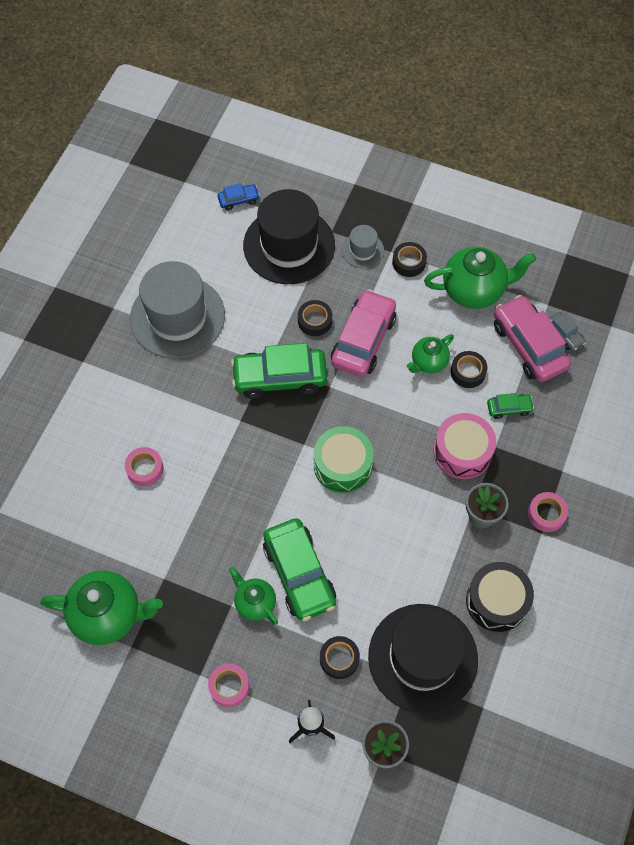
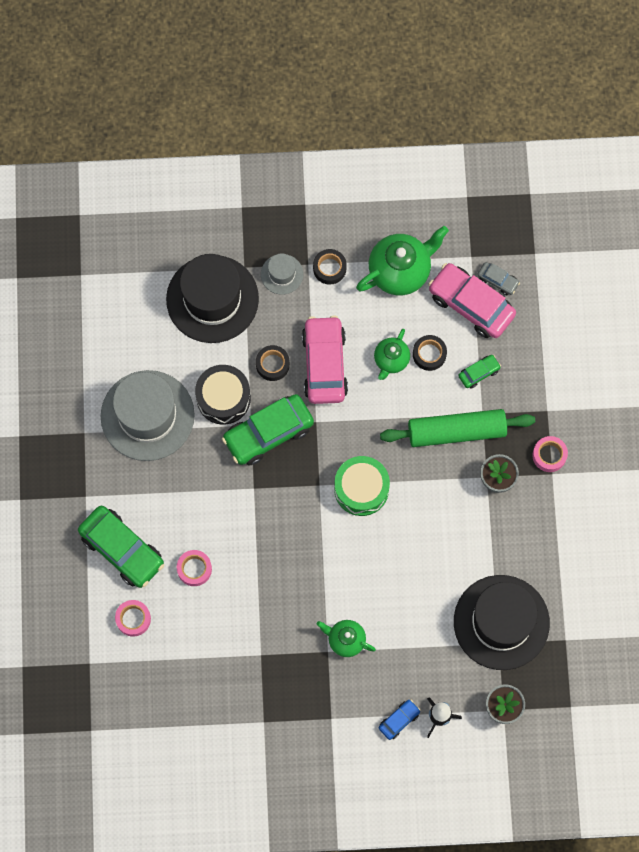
camera: 25 degrees left, 10 degrees up
green teapot [40,571,163,645] -> none
pink tape [208,664,250,707] -> pink tape moved to [115,600,151,637]
blue car [218,183,260,210] -> blue car moved to [379,699,421,740]
green car [263,518,336,621] -> green car moved to [78,506,164,588]
black tape [320,636,360,679] -> none
pink drum [434,413,496,479] -> green rolling pin [380,409,535,447]
black drum [466,562,534,632] -> black drum moved to [195,365,251,425]

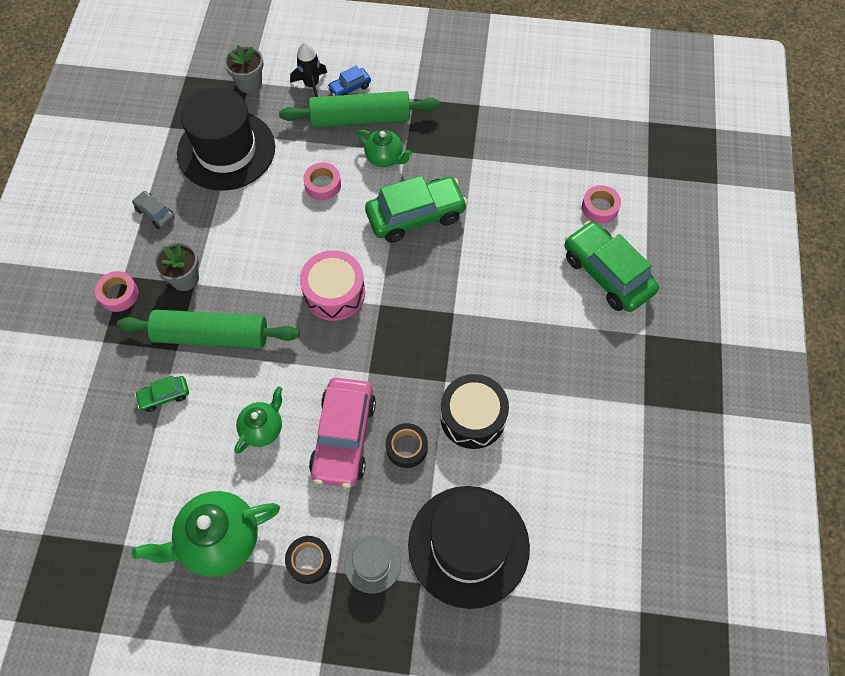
camera: 170 degrees left, 10 degrees down
grey hat [101,370,195,461] -> none
pink tape [177,550,212,586] -> pink tape moved to [303,163,341,200]
green car [222,394,314,466] -> green car moved to [365,176,468,243]
green drum [334,456,390,516] -> pink drum [300,250,365,321]
black tape [413,335,447,371] -> none
pink car [428,263,516,338] -> none
grey car [477,262,520,295] -> grey car moved to [132,191,175,229]
none -> green rolling pin [279,91,440,127]

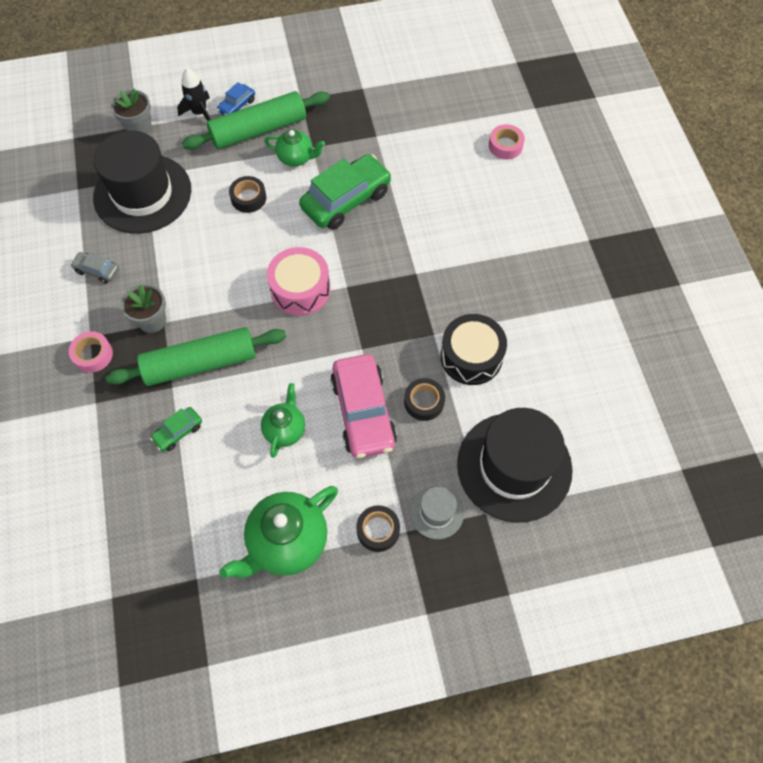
camera: 20 degrees left, 0 degrees up
pink tape [303,163,341,200] -> black tape [229,176,266,213]
green car [565,221,659,312] -> none

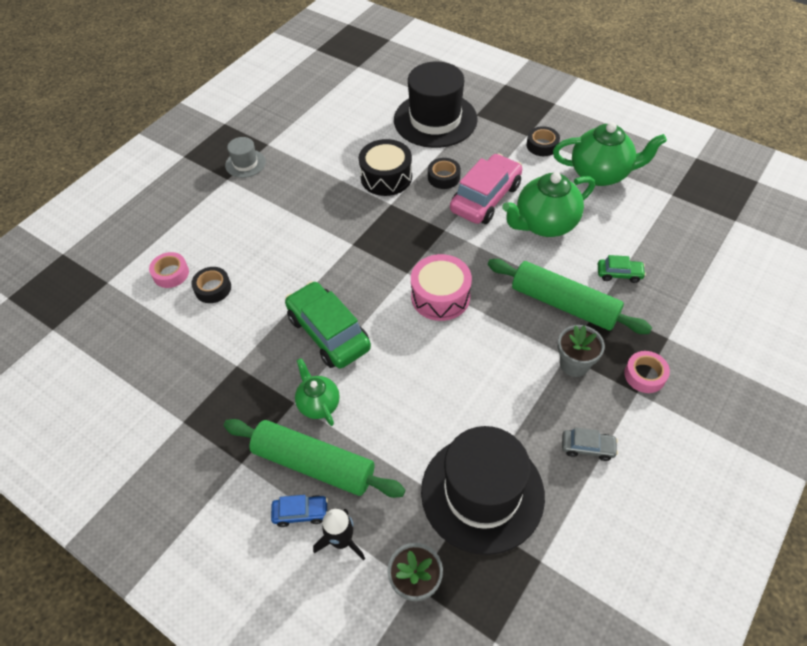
camera: 130 degrees left, 10 degrees down
grey car [70,252,119,284] -> grey car turned 60 degrees counterclockwise [562,427,618,461]
black tape [229,176,266,213] -> black tape moved to [191,267,231,303]
green teapot [261,383,305,458] -> green teapot [502,172,595,237], size x1.74
green car [299,154,392,230] -> green car turned 45 degrees clockwise [285,281,371,368]
grey hat [410,486,464,539] -> grey hat moved to [225,137,266,178]

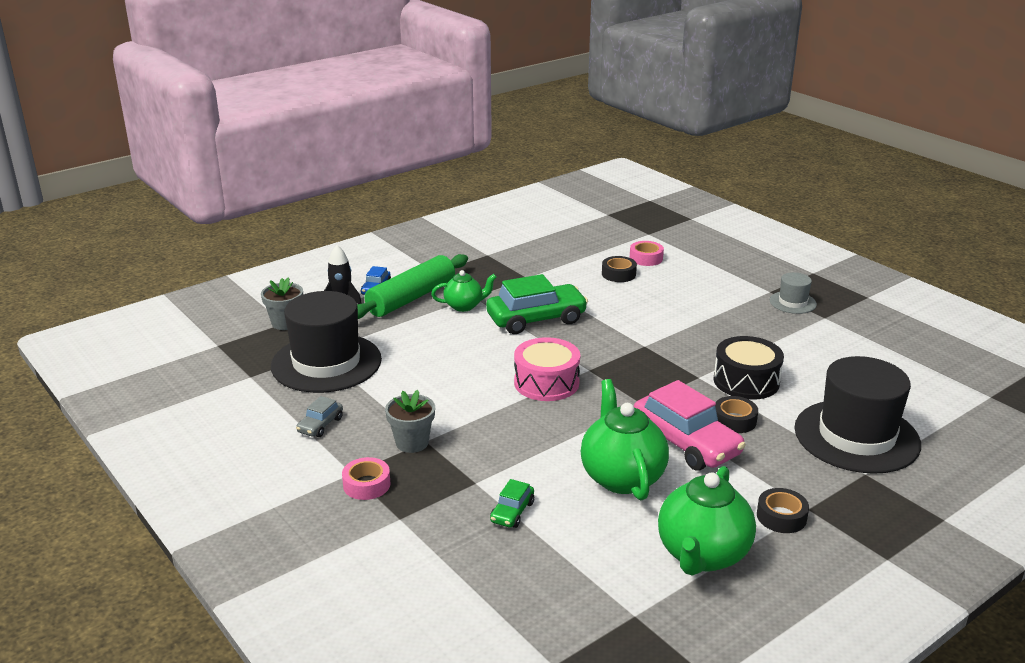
camera: 105 degrees right, 25 degrees down
green rolling pin [488,259,652,334] -> none

